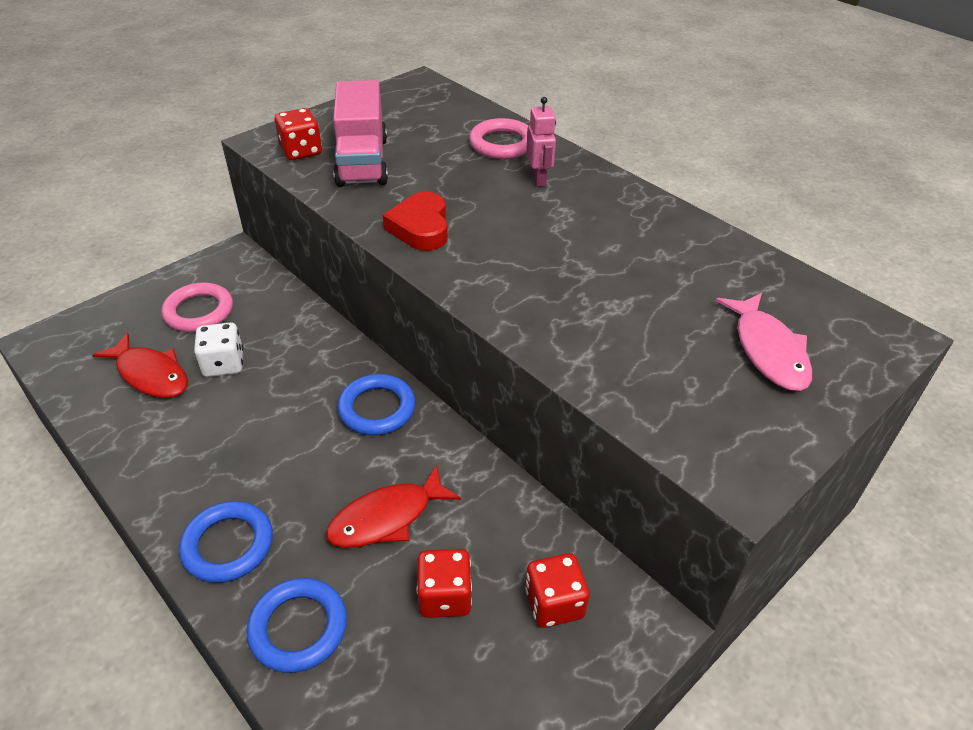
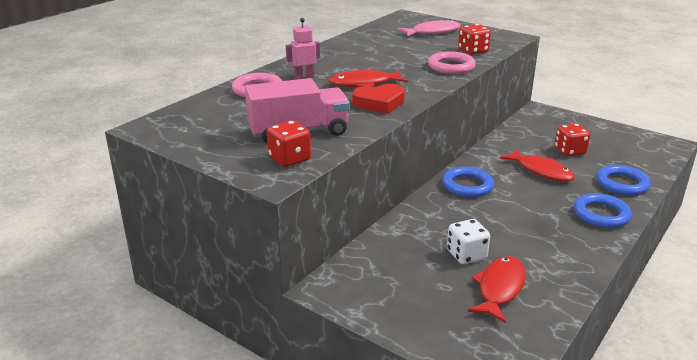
camera: 100 degrees left, 15 degrees down
pink ring [162,282,233,332] -> pink ring moved to [428,51,476,74]
red dice [525,553,590,628] -> red dice moved to [458,24,491,54]
none -> red fish [329,70,408,87]

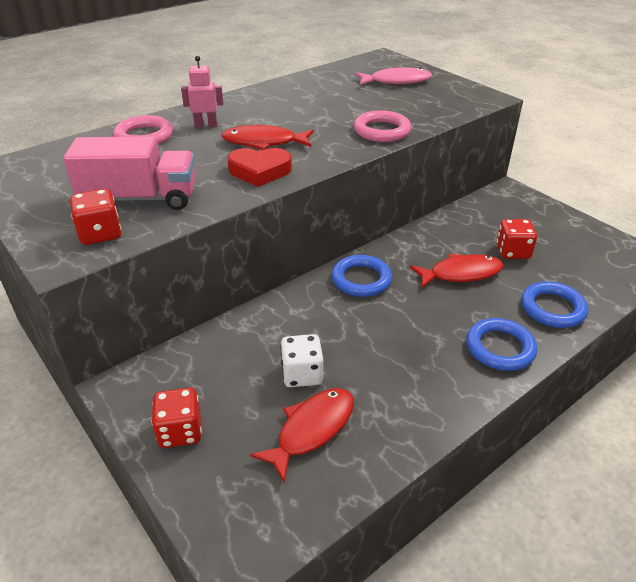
camera: 15 degrees right, 10 degrees up
red dice [458,24,491,54] -> red dice moved to [152,388,202,448]
red fish [500,149,575,181] -> red fish turned 75 degrees counterclockwise [410,253,504,288]

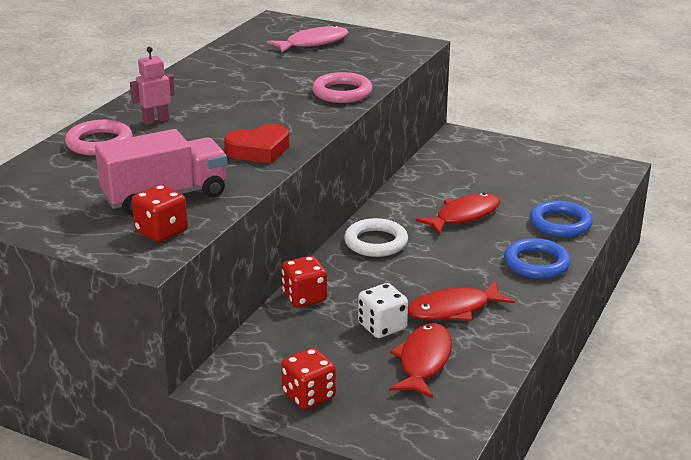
camera: 25 degrees left, 10 degrees down
red fish [221,125,314,150] -> red fish moved to [408,281,515,321]
blue ring [332,255,392,297] -> white ring [344,218,408,257]
red dice [496,219,537,259] -> red dice moved to [282,256,327,307]

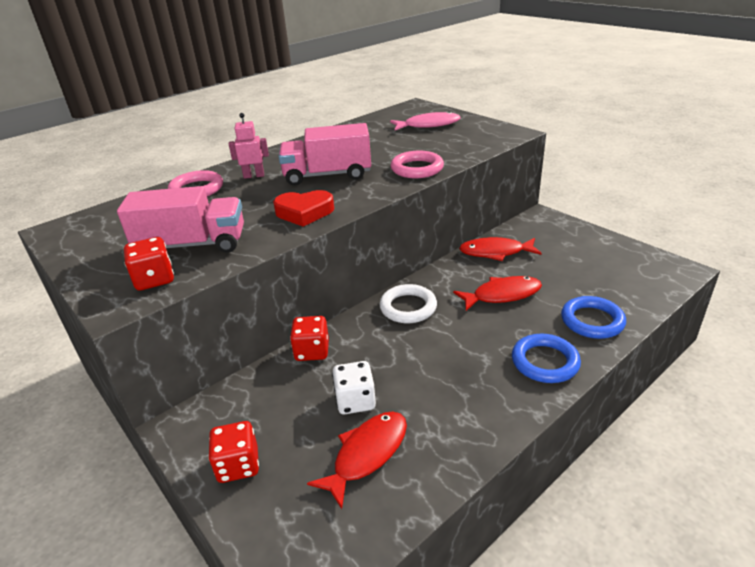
camera: 25 degrees right, 5 degrees up
red fish [408,281,515,321] -> red fish moved to [459,237,541,261]
none -> pink truck [279,123,371,186]

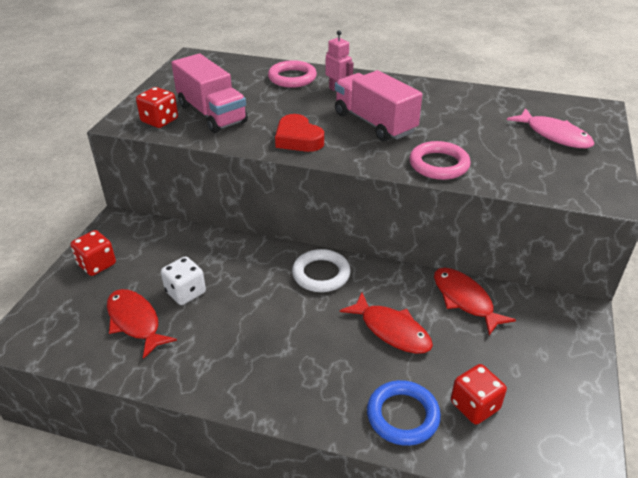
camera: 55 degrees right, 5 degrees up
red dice [290,316,329,361] -> red dice moved to [451,364,507,425]
red fish [307,411,407,509] -> red fish turned 135 degrees counterclockwise [107,289,177,359]
blue ring [512,334,581,383] -> none

